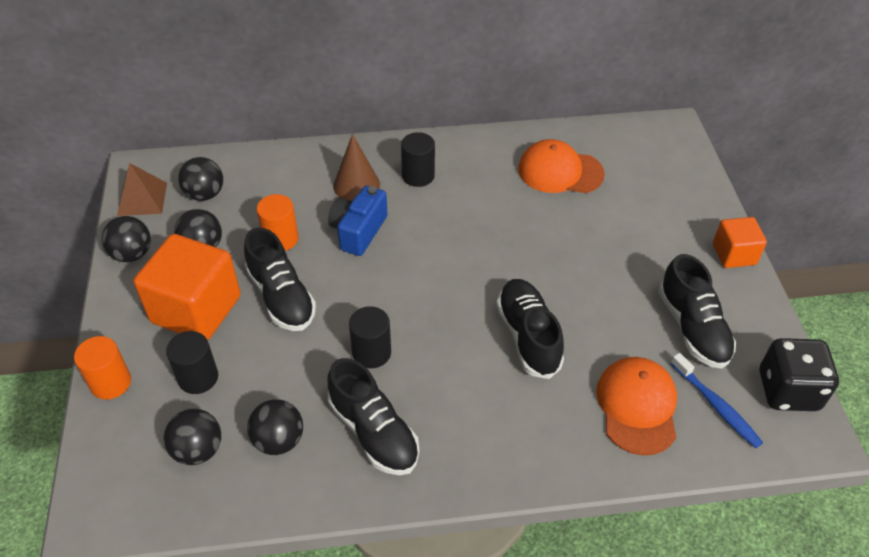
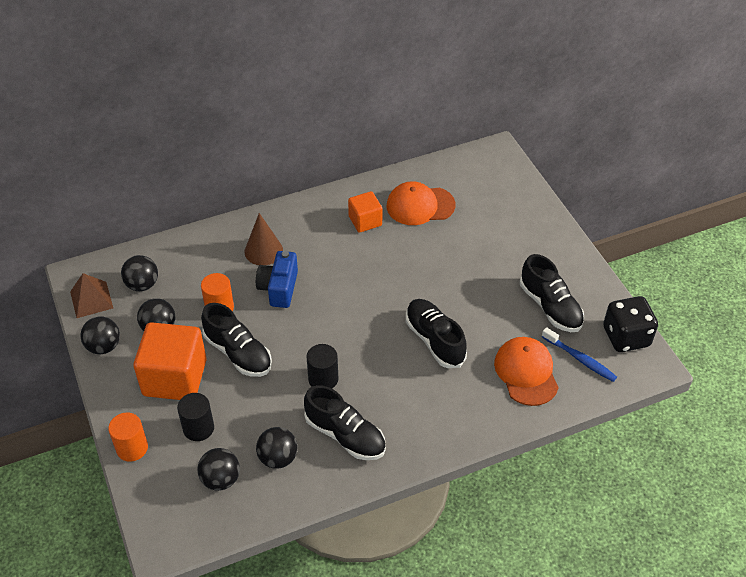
camera: 15 degrees left, 0 degrees up
black cylinder [401,132,435,187] -> none
orange cube [713,217,767,268] -> orange cube moved to [348,191,382,233]

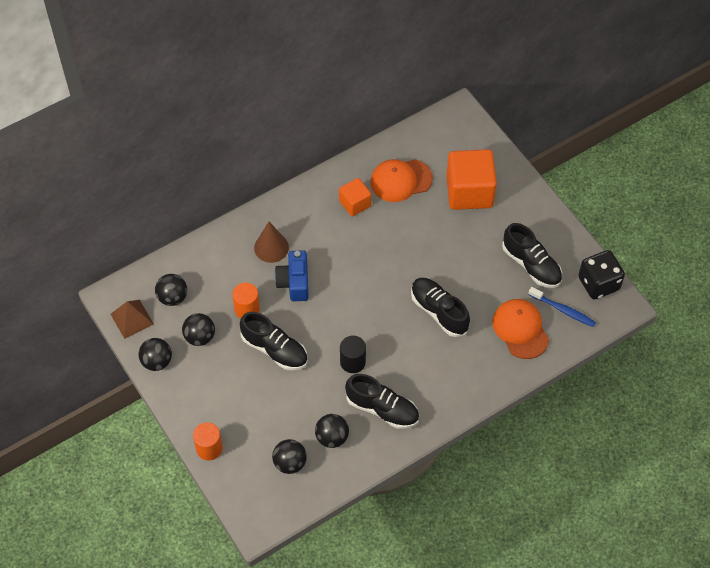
camera: 10 degrees left, 10 degrees up
orange cube [133,322,207,400] -> orange cube moved to [446,149,497,210]
black cylinder [177,393,214,441] -> none

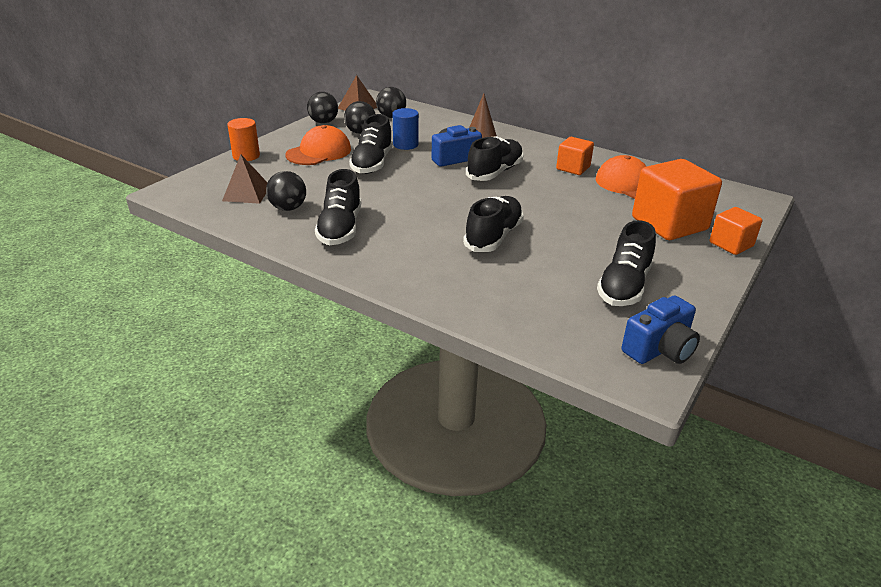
camera: 65 degrees right, 25 degrees down
orange cylinder [232,283,260,319] -> blue cylinder [393,108,419,150]
black ball [272,439,307,474] -> brown pyramid [222,155,268,204]
black cylinder [340,335,366,373] -> none
orange cap [492,299,549,359] -> orange cap moved to [285,125,351,165]
blue toothbrush [528,287,596,327] -> none
black dice [578,250,625,300] -> blue camera [622,296,700,364]
none -> black shoe [466,136,524,181]
none -> orange cube [710,207,762,255]

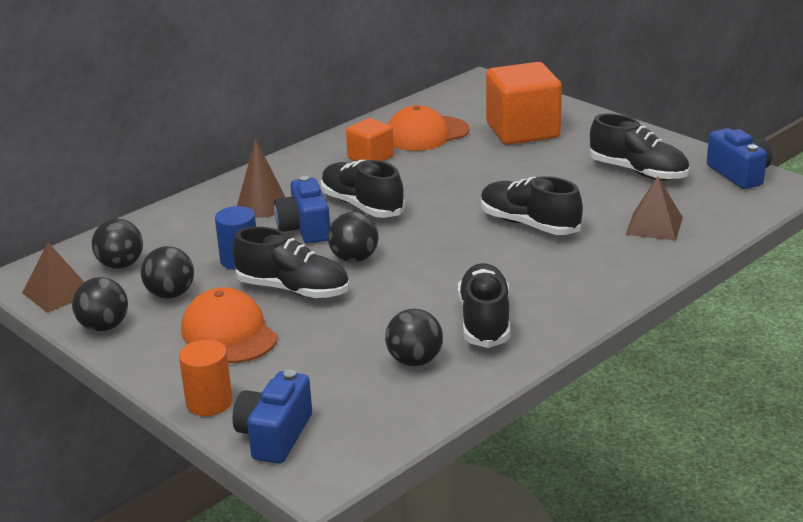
camera: 75 degrees left, 5 degrees down
brown pyramid [222,155,268,204] -> brown pyramid moved to [626,176,683,241]
black shoe [315,169,361,245] -> black shoe turned 105 degrees counterclockwise [458,263,510,348]
orange cube [710,207,762,255] -> none
none -> blue camera [232,370,312,464]
none -> black ball [328,212,379,263]

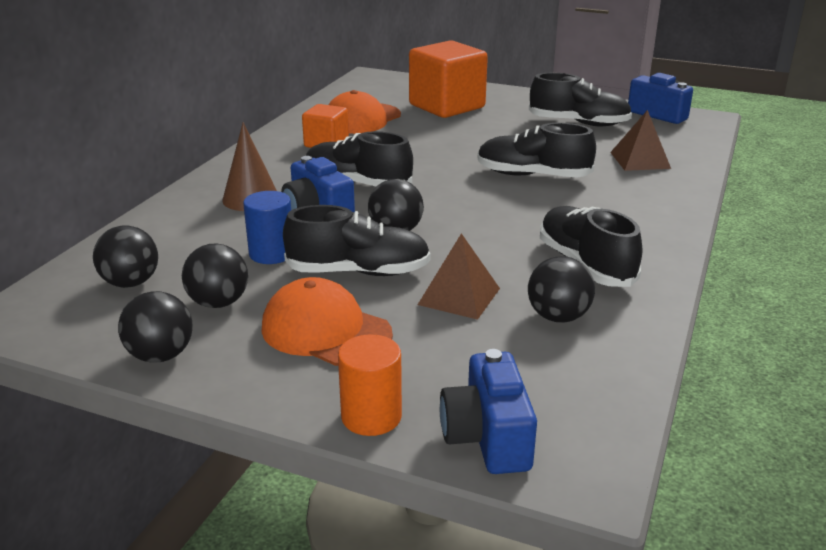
camera: 25 degrees left, 0 degrees up
brown pyramid [22,242,84,313] -> brown pyramid moved to [418,233,500,320]

